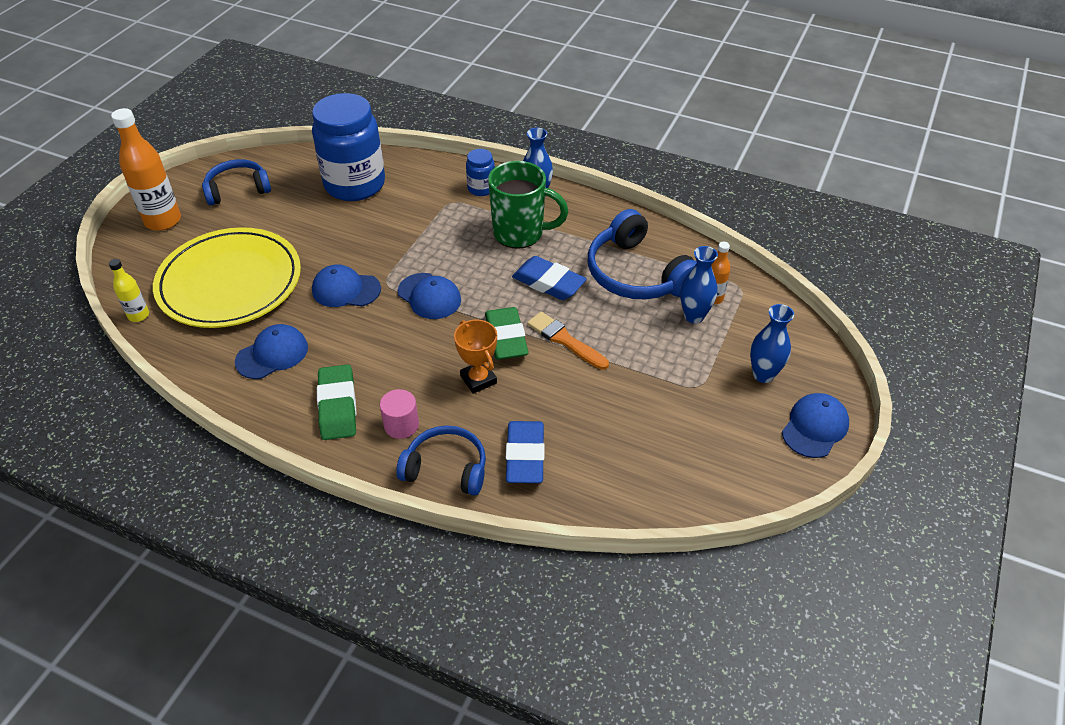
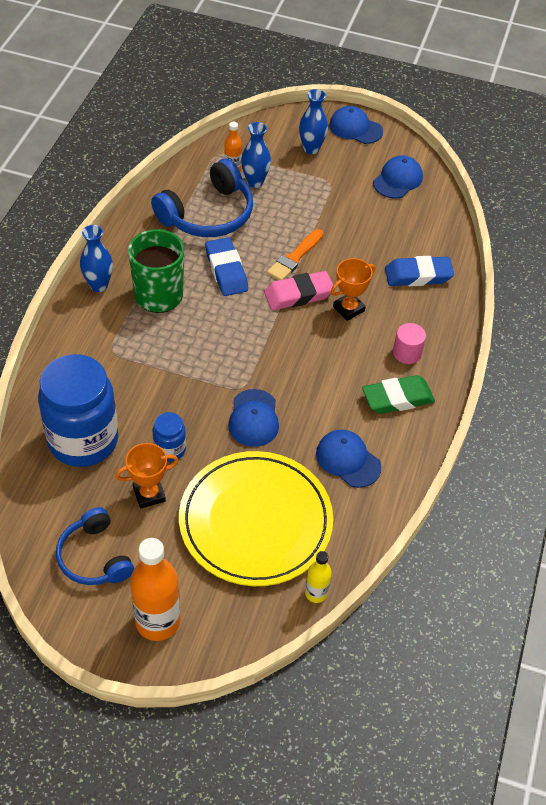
camera: 100 degrees left, 5 degrees up
blue headphones [396,425,486,496] -> none
blue cap [398,273,461,319] -> blue cap moved to [373,155,423,198]
blue jar [466,149,495,196] -> blue jar moved to [153,412,186,462]
green eraser [485,307,529,360] -> pink eraser [264,271,333,310]
blue eraser [512,256,587,300] -> blue eraser turned 45 degrees counterclockwise [205,237,248,296]
none -> orange trophy [115,443,178,509]

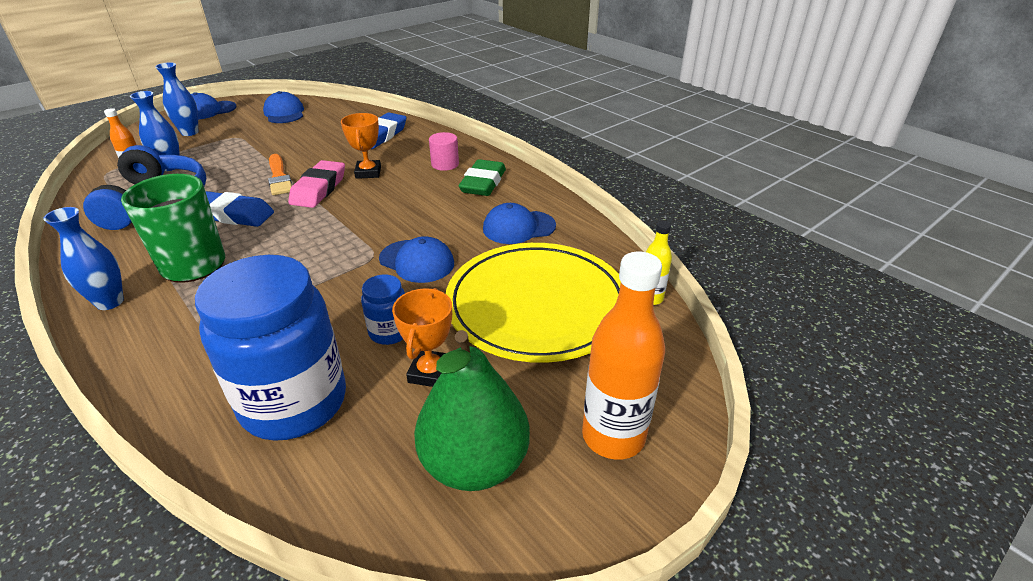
camera: 55 degrees left, 15 degrees down
blue headphones [56,507,134,585] -> green pear [414,330,530,491]

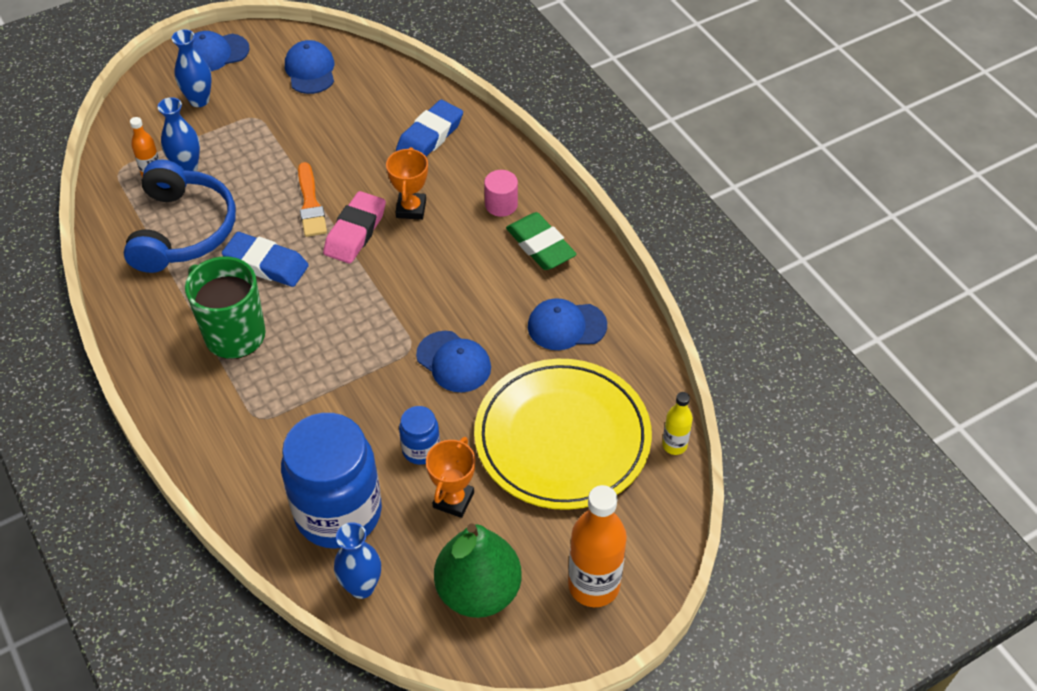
camera: 10 degrees right, 15 degrees up
blue vase [43,207,124,310] -> blue vase moved to [334,522,381,599]
green eraser [459,159,506,196] -> green eraser turned 60 degrees counterclockwise [506,212,577,270]

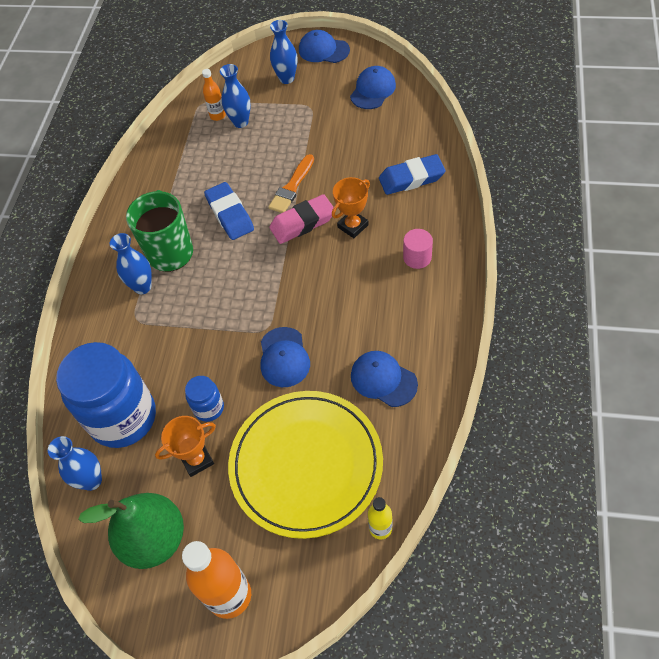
camera: 45 degrees right, 5 degrees up
blue headphones [124,160,236,273] -> none
green eraser [506,212,577,270] -> none
none -> blue vase [110,233,152,294]

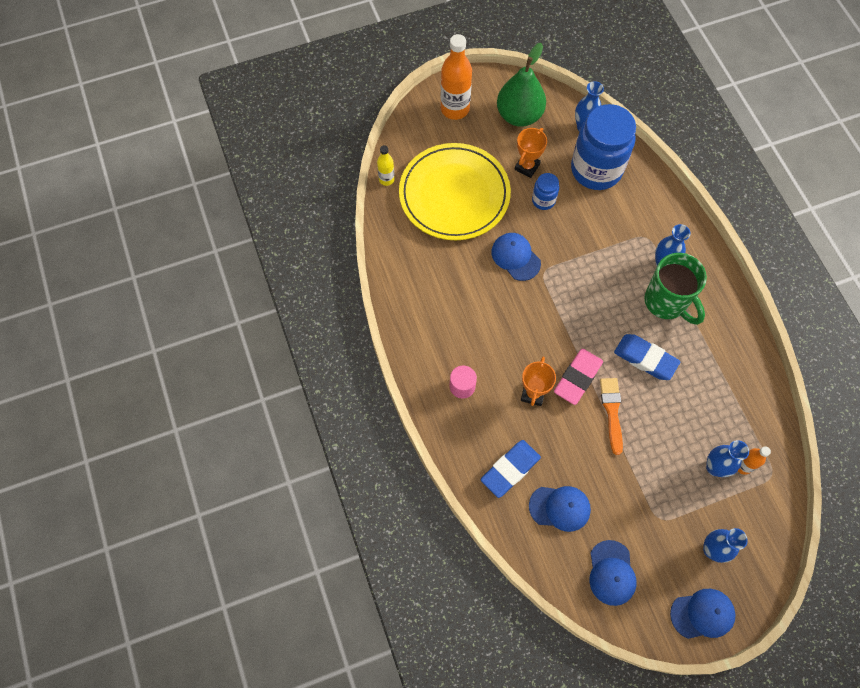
camera: 145 degrees right, 10 degrees up
blue cap [351,351,418,407] -> blue cap moved to [529,486,591,532]

